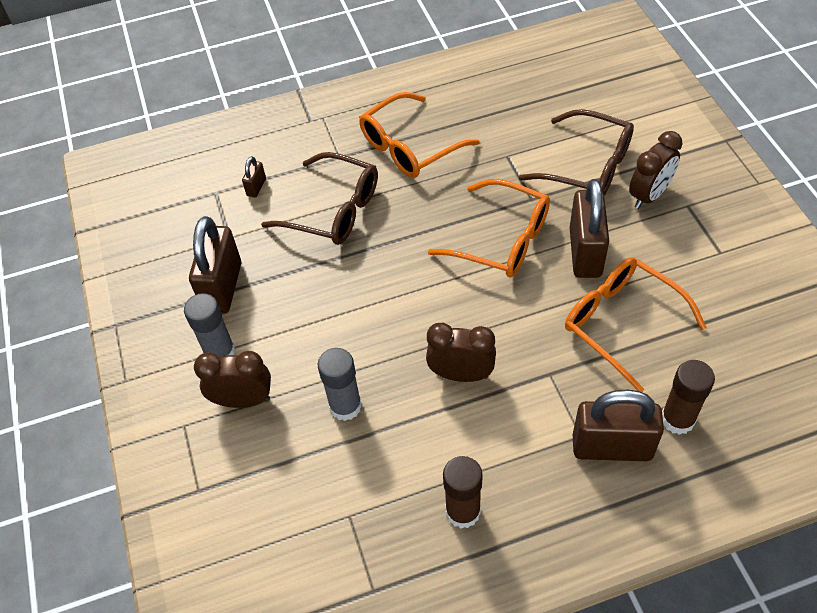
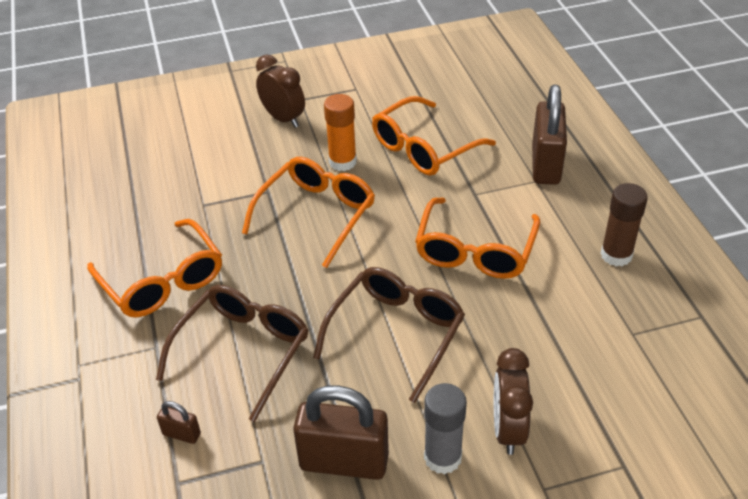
camera: 90 degrees left, 10 degrees down
grey glue stick [318,348,362,421] -> none
brown clock [426,323,496,382] -> orange glasses [415,198,540,279]
brown glasses [519,109,634,196] -> brown glasses moved to [313,267,465,403]
brown padlock [570,179,609,278] -> orange glue stick [324,94,357,171]
brown glue stick [662,360,715,435] -> none

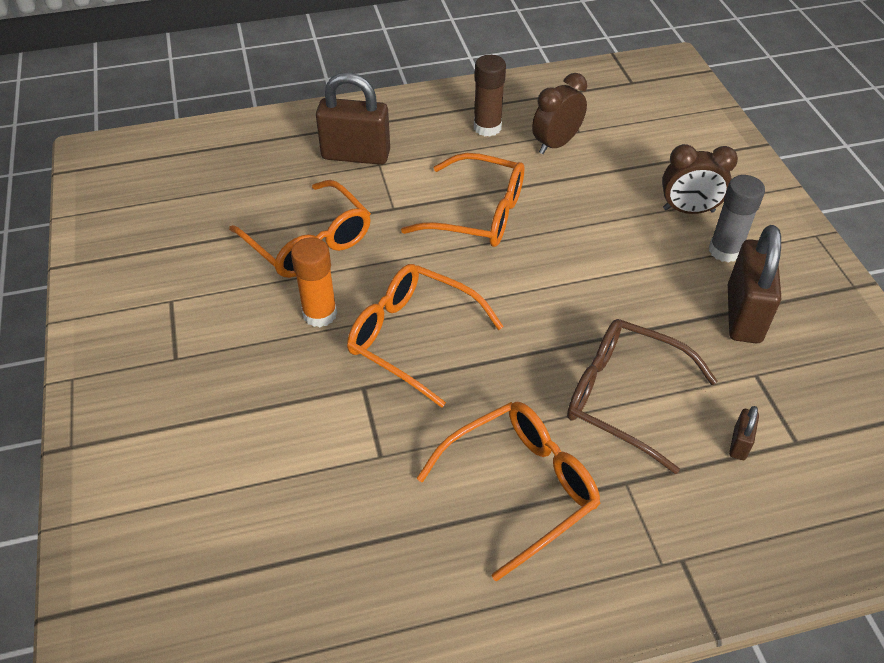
camera: 90 degrees left, 5 degrees up
brown clock [256,54,305,128] -> brown clock moved to [532,73,587,154]
brown glasses [313,267,465,403] -> none

